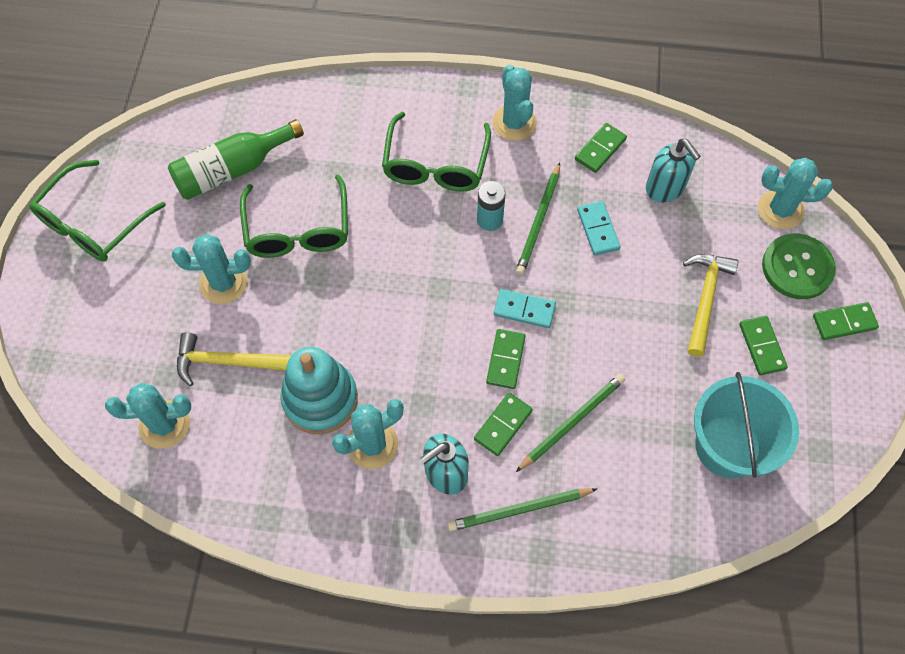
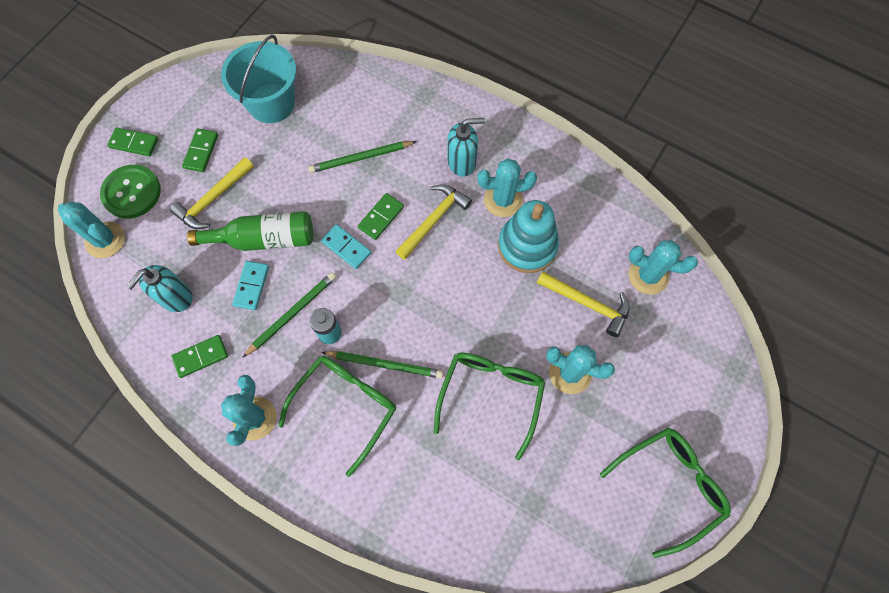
camera: 155 degrees left, 5 degrees up
green bottle [168,119,304,200] -> green bottle moved to [187,211,313,251]
green pencil [447,488,597,531] -> green pencil moved to [322,351,444,378]
green domino [474,393,533,456] -> none
turquoise soap dispenser [646,139,701,203] -> turquoise soap dispenser turned 135 degrees counterclockwise [126,265,193,312]
none -> yellow hammer [395,184,472,260]

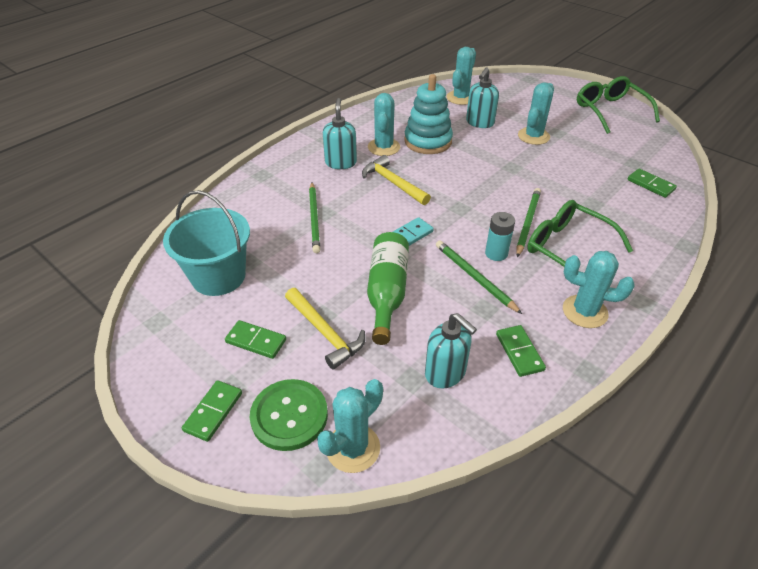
camera: 80 degrees left, 25 degrees down
turquoise domino [232,261,269,310] -> none
green domino [358,193,404,240] -> green domino moved to [627,168,677,198]
green glasses [434,353,545,460] -> none
yellow hammer [537,272,630,337] -> turquoise soap dispenser [466,68,499,128]

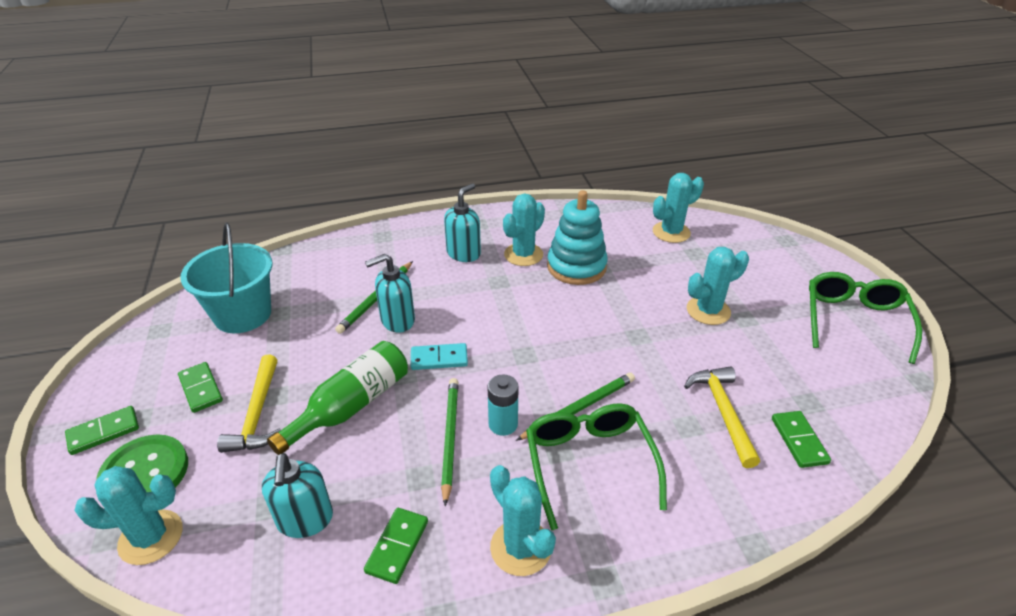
camera: 35 degrees right, 5 degrees down
yellow hammer [362,155,431,205] -> yellow hammer moved to [684,366,760,468]
turquoise soap dispenser [466,68,499,128] -> turquoise soap dispenser moved to [365,254,415,333]

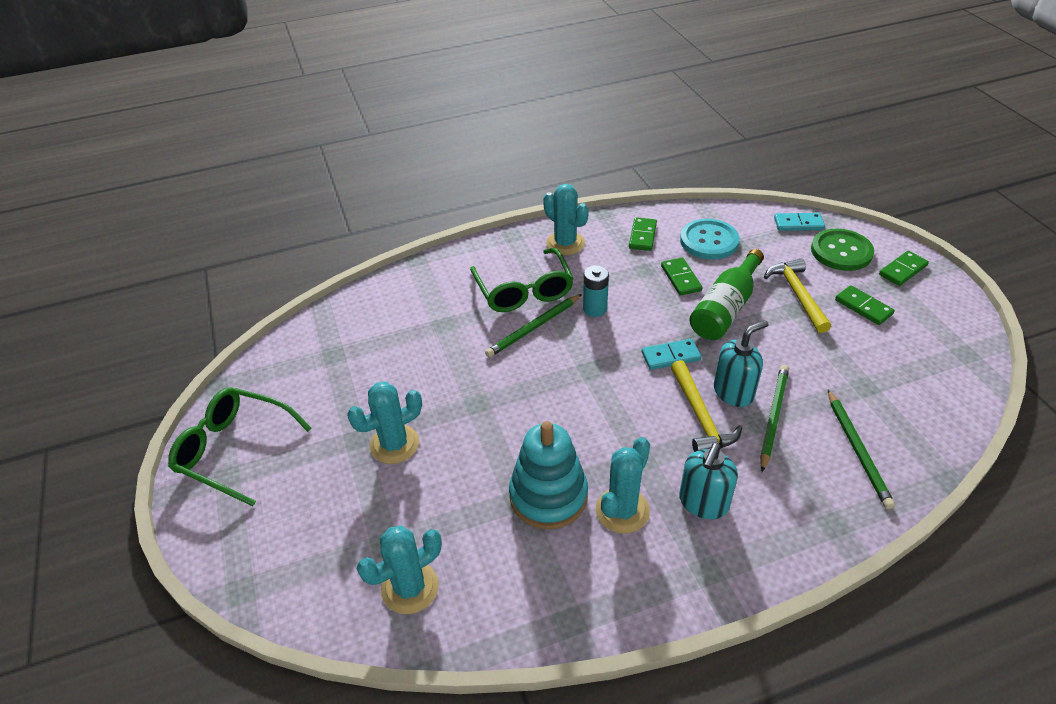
camera: 175 degrees right, 5 degrees up
turquoise cactus [74,466,183,565] -> turquoise domino [774,213,825,231]
turquoise bucket [180,223,273,333] -> none
turquoise soap dispenser [262,453,333,538] -> turquoise button [680,219,740,260]
green pencil [441,378,458,506] -> green pencil moved to [828,390,895,509]
yellow hammer [684,366,760,468] -> yellow hammer moved to [671,360,742,452]
green domino [772,411,831,468] -> green domino moved to [661,258,702,296]
green glasses [809,272,922,364] -> green glasses turned 105 degrees clockwise [168,388,312,506]

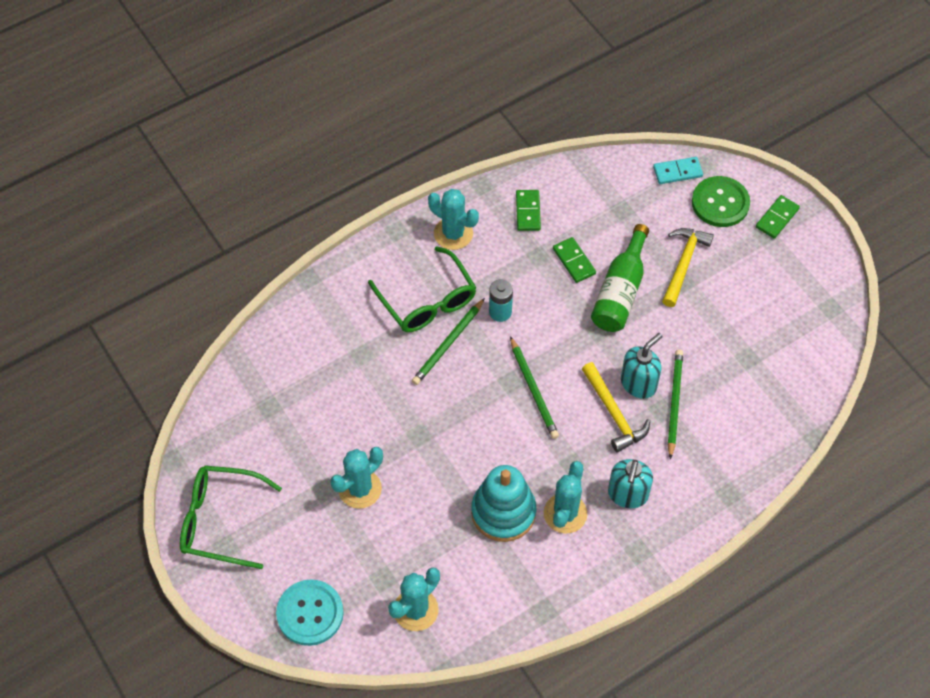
camera: 15 degrees left, 15 degrees up
turquoise domino [642,339,701,370] -> none
turquoise button [680,219,740,260] -> turquoise button moved to [276,579,344,646]
yellow hammer [764,259,831,333] -> yellow hammer turned 45 degrees clockwise [662,228,714,307]
green pencil [828,390,895,509] -> green pencil moved to [510,336,559,439]
green domino [835,285,895,325] -> none

